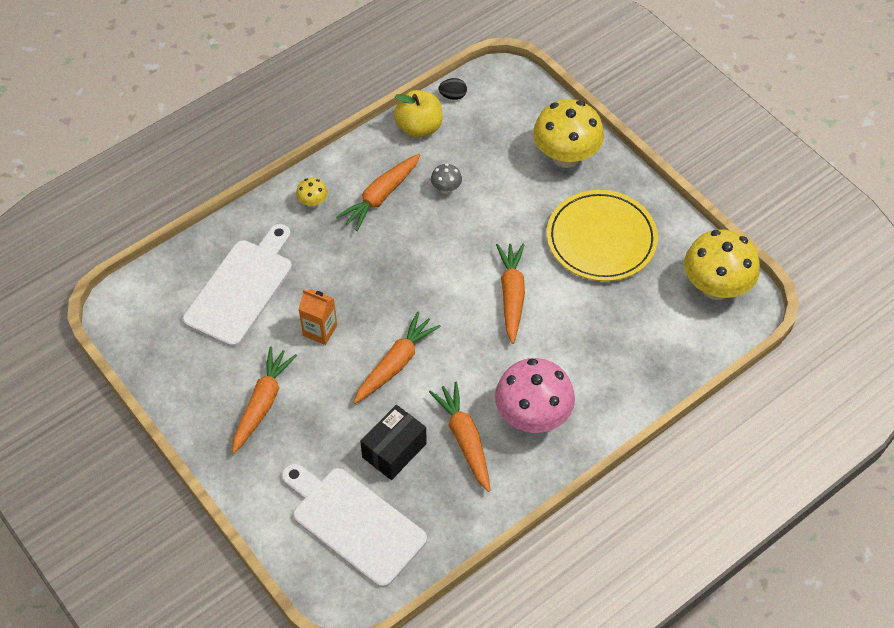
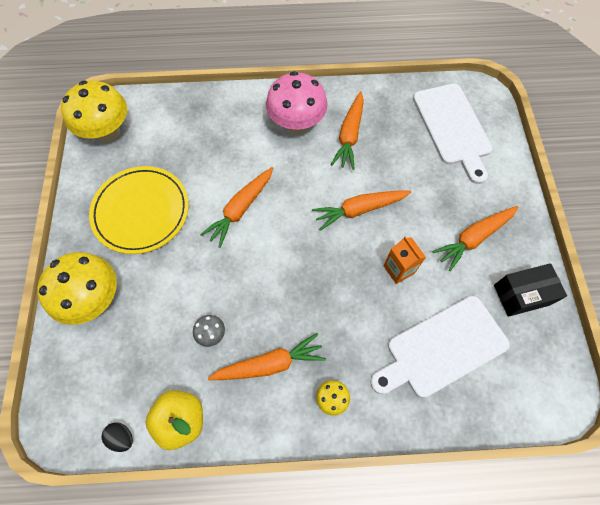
camera: 145 degrees left, 10 degrees up
black box [360,405,427,480] -> black box moved to [494,263,567,317]

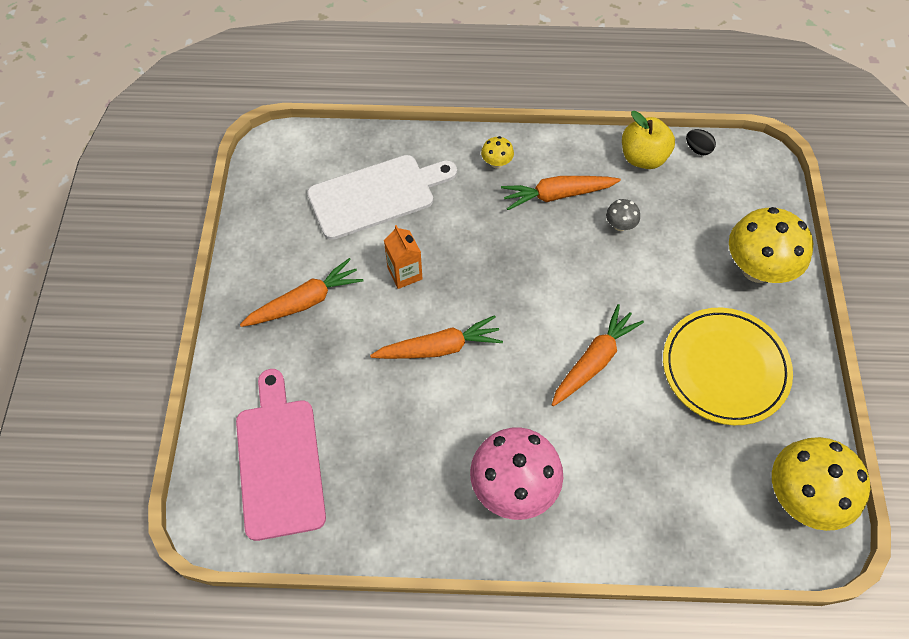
camera: 175 degrees left, 5 degrees down
orange carrot [331,91,364,170] -> none
white cutting board [413,84,492,184] -> pink cutting board [236,369,326,541]
black box [494,263,567,317] -> none

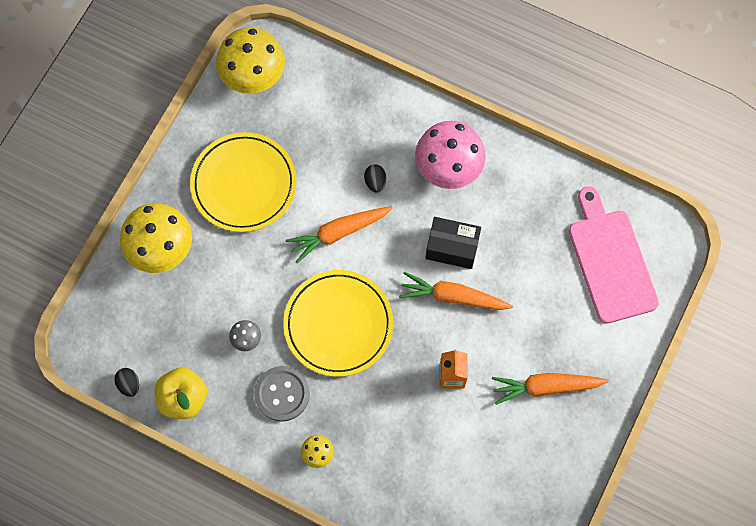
camera: 155 degrees left, 10 degrees up
pink cutting board [236,369,326,541] -> pink cutting board turned 150 degrees clockwise [569,187,659,324]
white cutting board [307,155,457,240] -> none
orange carrot [501,176,621,210] -> grey button [254,366,310,422]
none -> yellow plate [283,270,393,377]
none -> black egg [364,164,386,193]
none -> black box [426,217,481,269]

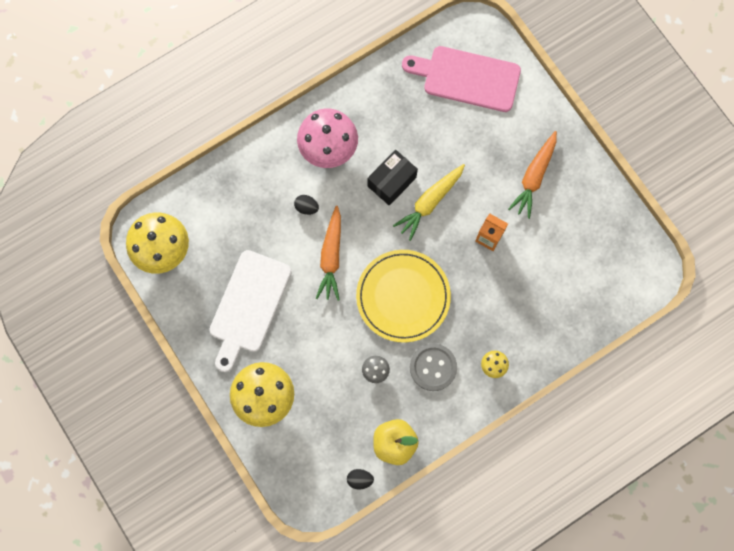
camera: 60 degrees left, 5 degrees up
yellow plate [190,132,297,232] -> white cutting board [209,250,292,372]
orange carrot [399,272,513,310] -> yellow carrot [393,164,465,241]

